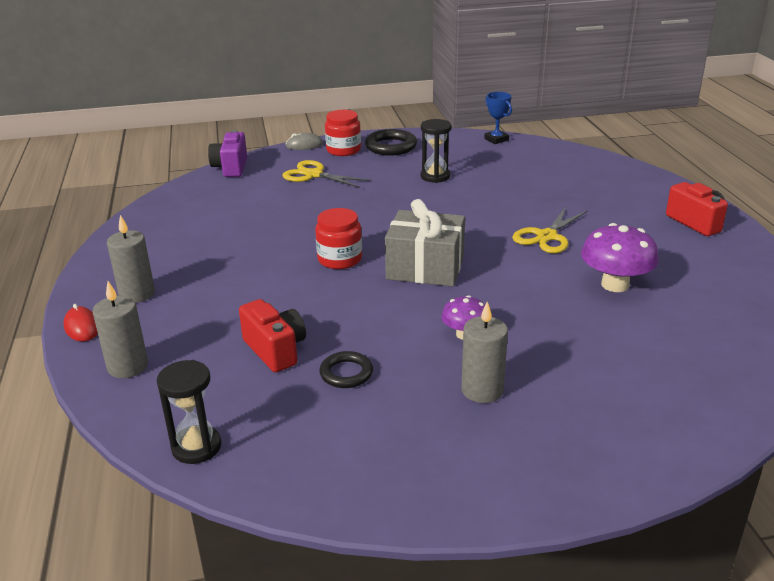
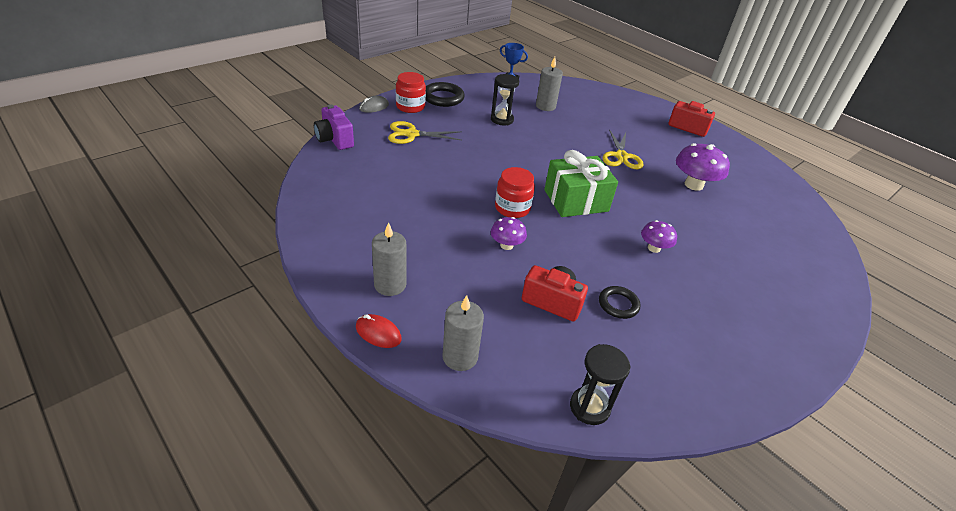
camera: 35 degrees left, 10 degrees up
grey gift [385,199,465,287] -> green gift [544,150,618,217]
grey candle [461,302,508,403] -> grey candle moved to [536,57,563,111]
none -> purple mushroom [491,217,527,250]

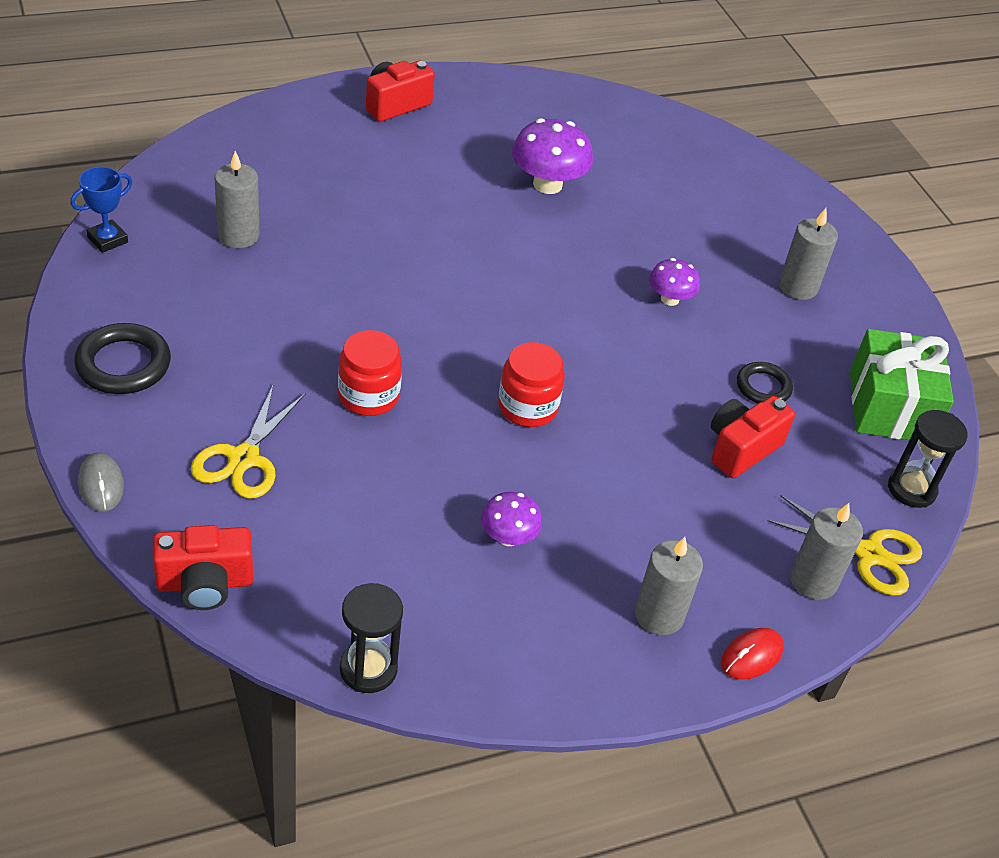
camera: 70 degrees left, 5 degrees up
purple camera [314,104,354,150] -> red camera [153,525,253,610]
red jar [396,72,426,113] -> red jar moved to [338,330,402,416]
black hourglass [491,74,519,125] -> black hourglass moved to [340,583,403,693]
purple mushroom [491,217,527,250] -> purple mushroom moved to [481,492,542,546]
green gift [544,150,618,217] -> green gift moved to [850,329,954,440]
yellow scissors [603,129,644,169] -> yellow scissors moved to [768,495,922,596]
none -> grey candle [779,208,838,300]

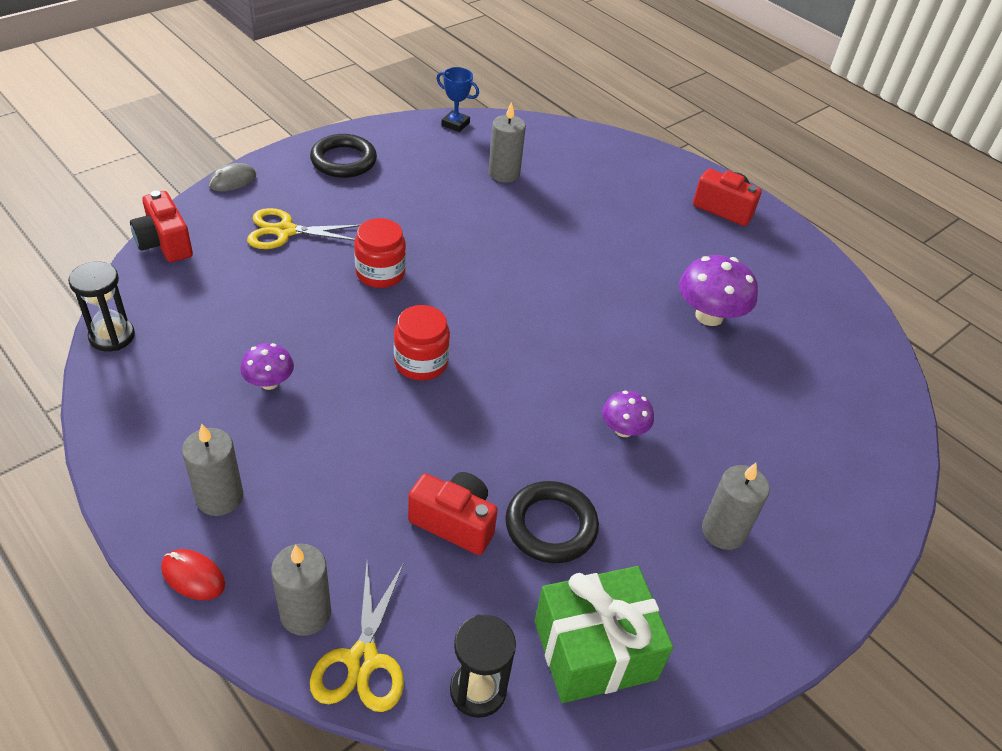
camera: 70 degrees right, 0 degrees up
black ring [737,362,793,403] -> black ring [505,481,599,563], size x1.56

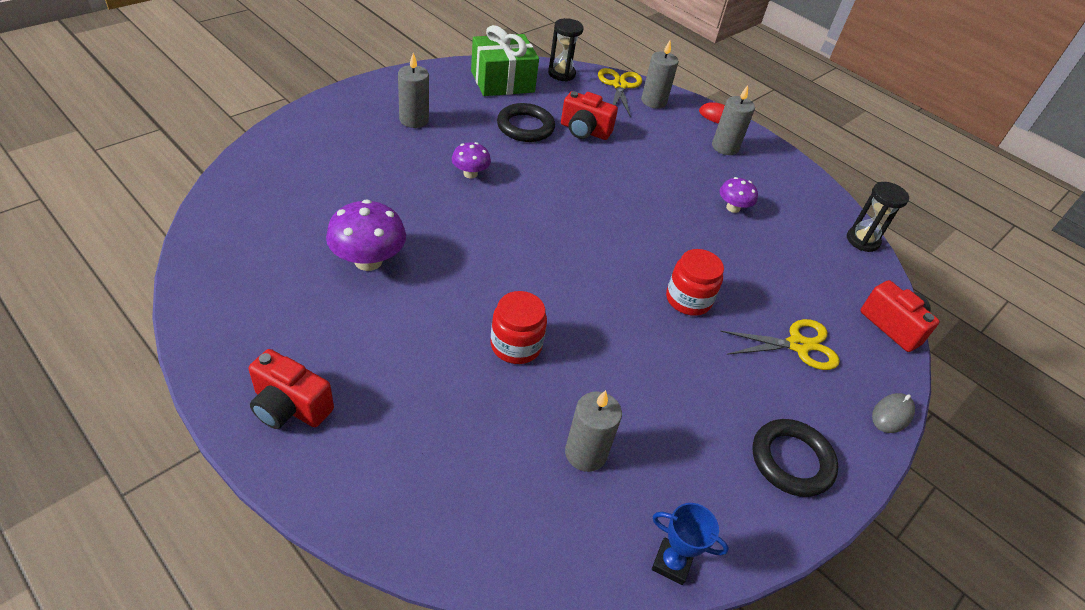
camera: 175 degrees right, 0 degrees up
red jar [394,305,450,381] -> red jar moved to [491,291,547,364]

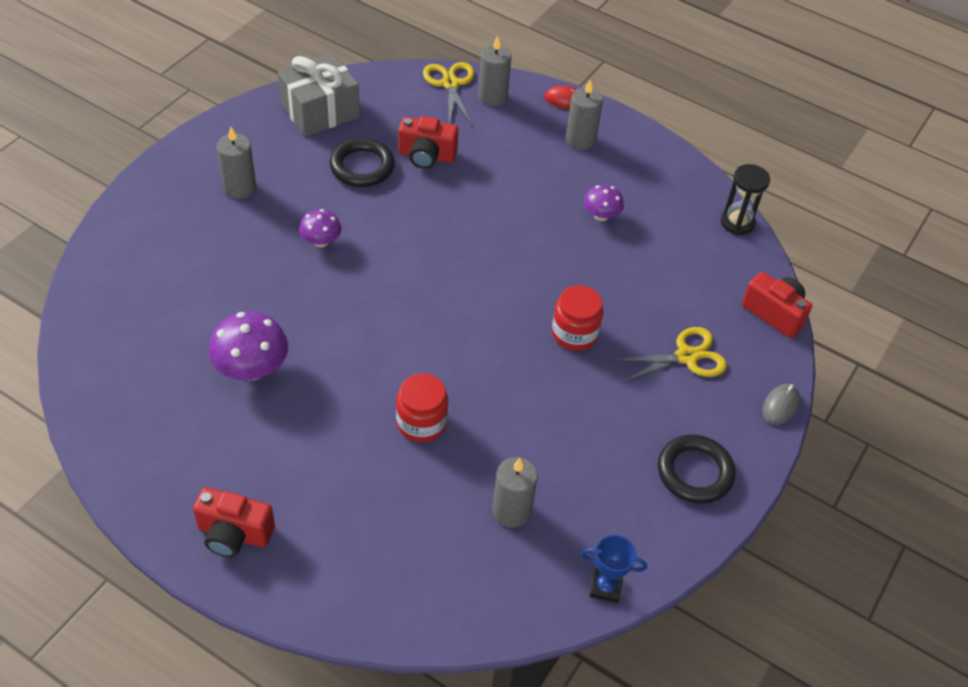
camera: 10 degrees left, 5 degrees up
green gift [471,25,539,96] -> grey gift [278,53,360,137]
black hourglass [548,18,584,81] -> none

